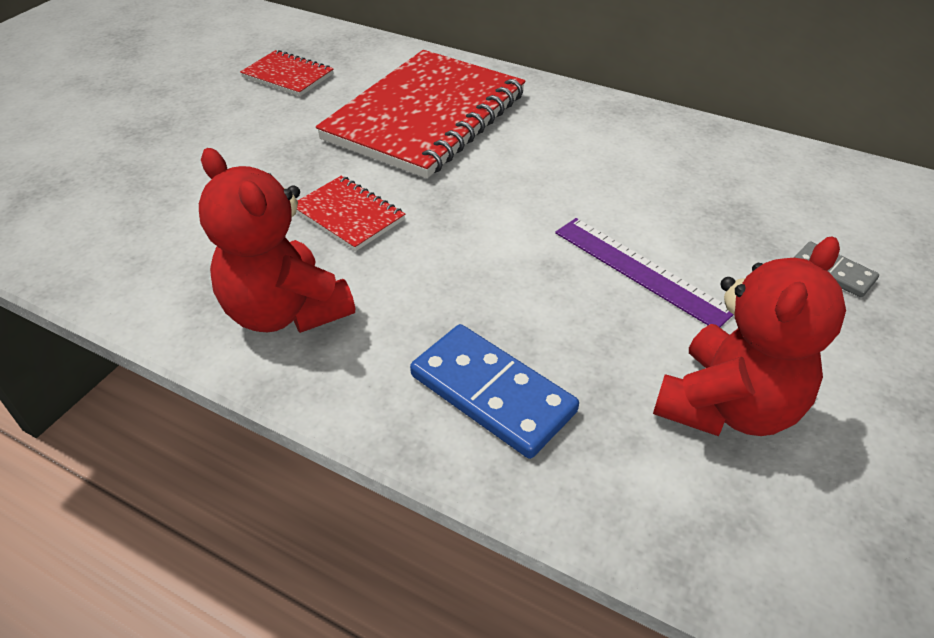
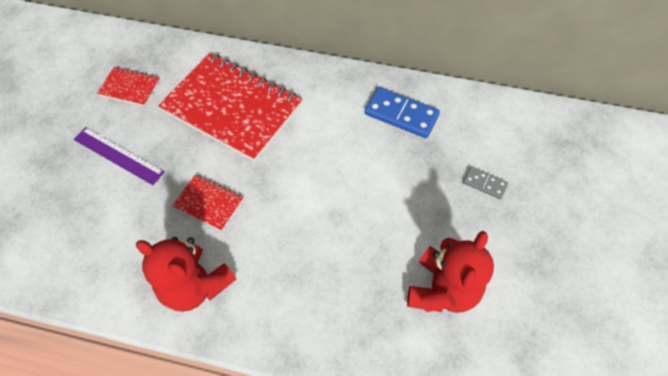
camera: 15 degrees left, 15 degrees up
red notebook [316,50,526,178] -> red notebook turned 75 degrees counterclockwise [158,53,302,162]
blue domino [410,324,579,459] -> blue domino moved to [364,87,440,138]
purple ruler [555,218,733,327] -> purple ruler moved to [73,127,165,185]

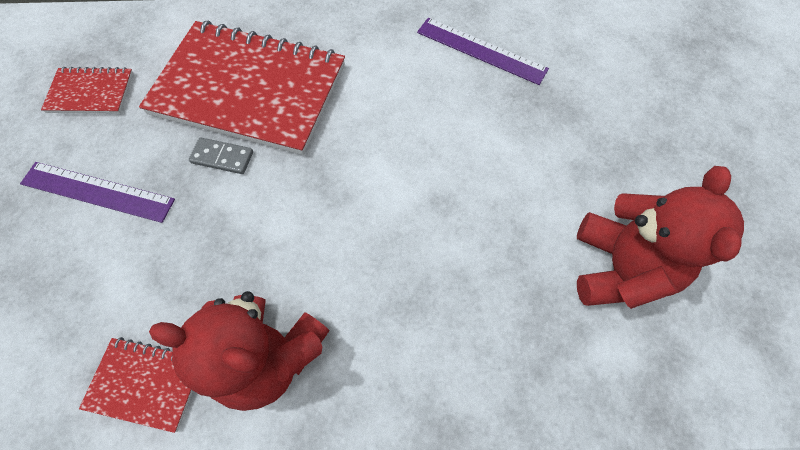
camera: 15 degrees left, 5 degrees up
red notebook [172,175,243,231] -> red notebook moved to [79,337,193,433]
blue domino [364,87,440,138] -> purple ruler [417,18,549,85]
grey domino [463,167,508,199] -> grey domino moved to [189,138,253,174]

